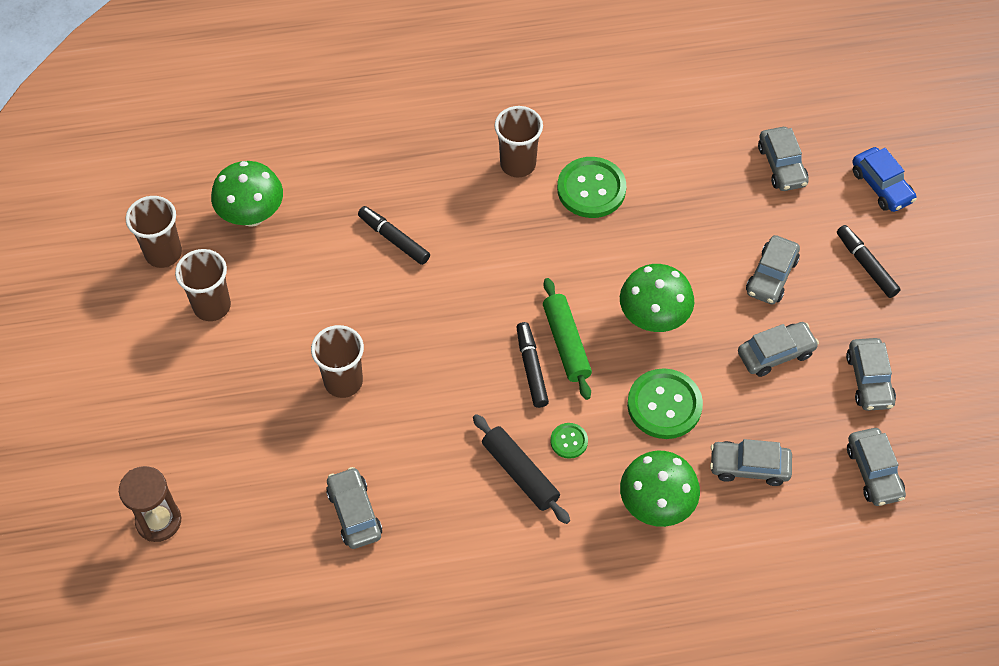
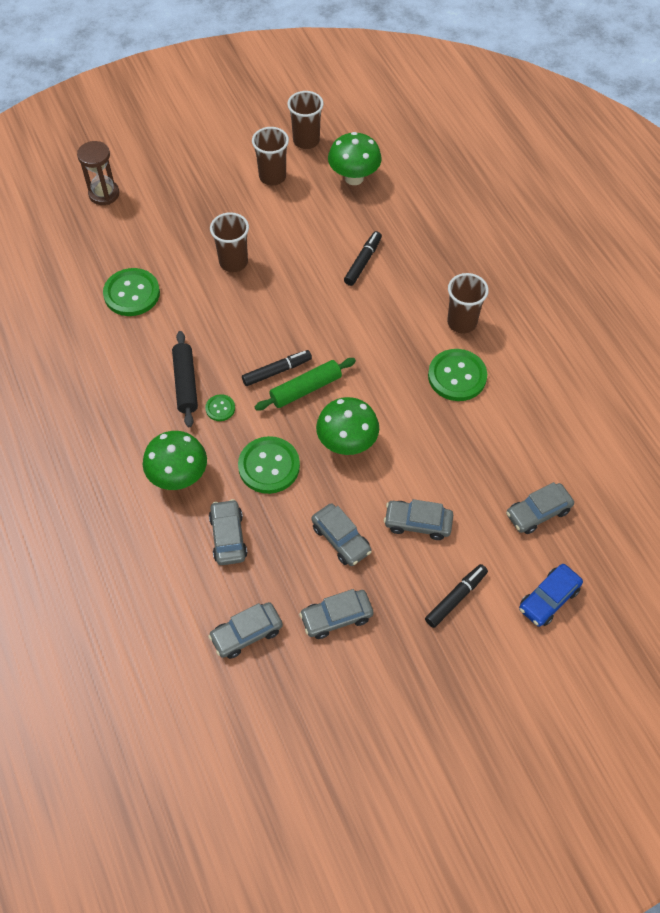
camera: 75 degrees right, 0 degrees up
grey car [326,467,382,549] -> green button [103,268,160,316]
black rolling pin [473,414,570,524] -> black rolling pin turned 45 degrees counterclockwise [172,331,198,427]

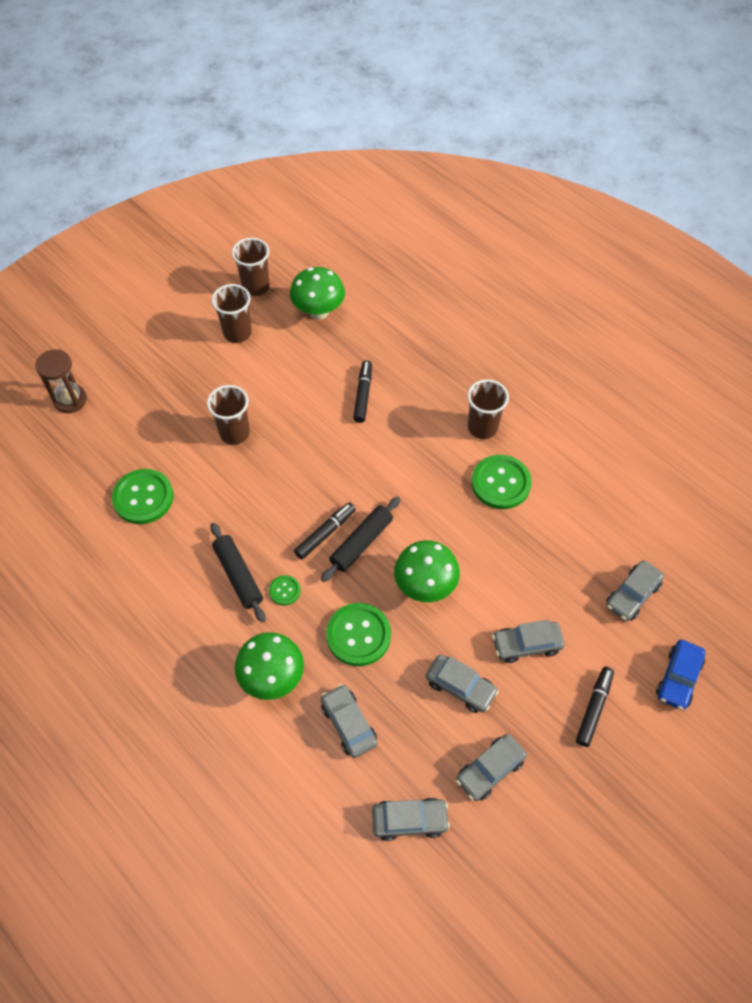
camera: 20 degrees left, 0 degrees up
grey car [208,602,283,659] -> grey car turned 135 degrees counterclockwise [372,798,450,841]
green rolling pin [255,358,356,411] -> black rolling pin [321,497,401,582]

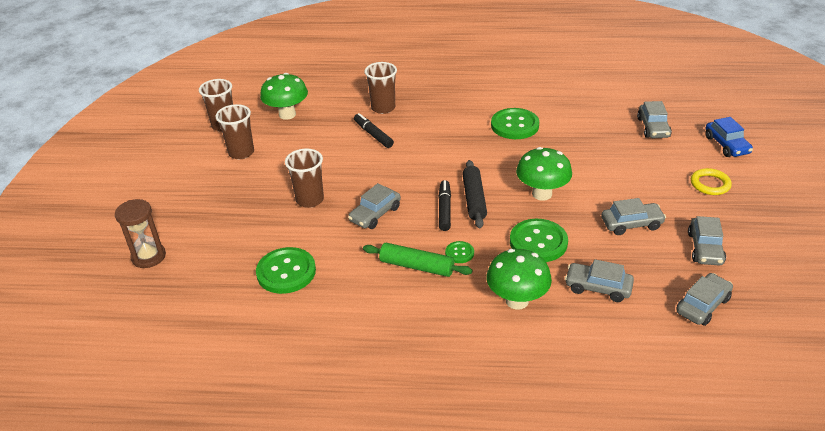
camera: 40 degrees left, 20 degrees down
black rolling pin [210,523,265,622] -> green rolling pin [363,243,473,277]
brown cup [467,379,509,439] -> brown cup moved to [364,62,397,114]
grey car [492,620,565,663] -> grey car moved to [348,183,401,229]
black marker [576,667,614,747] -> yellow ring [691,168,732,195]

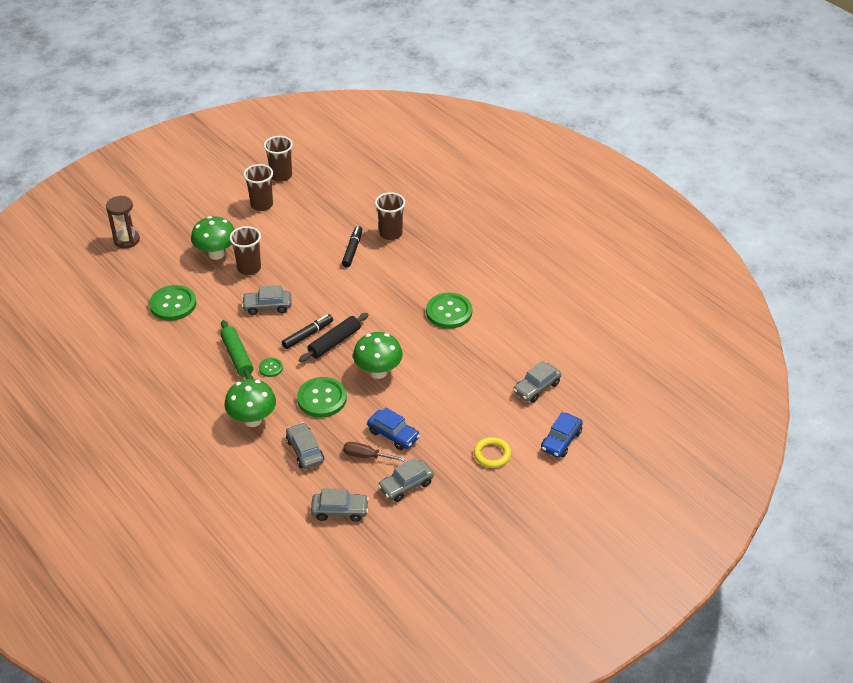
camera: 45 degrees right, 5 degrees up
green mushroom [260,73,308,120] -> green mushroom moved to [191,216,235,260]
grey car [601,198,666,235] -> blue car [367,407,420,450]
none -> brown screwdriver [343,442,405,461]

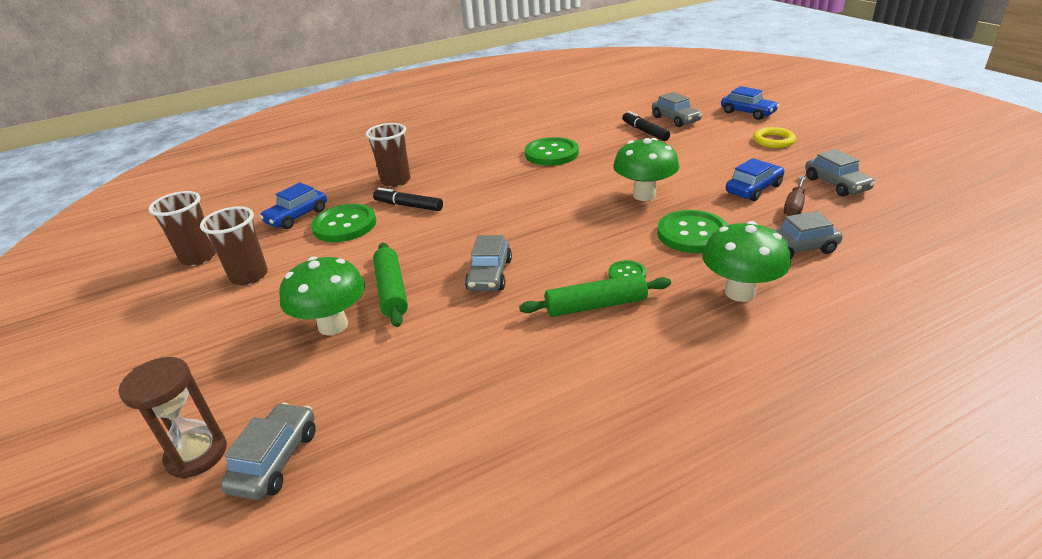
camera: 75 degrees left, 10 degrees down
green button [149,285,196,321] -> green button moved to [311,204,377,242]
brown cup [230,226,261,275] -> green rolling pin [373,243,408,327]
black marker [282,314,333,349] -> black marker moved to [623,111,670,141]
black rolling pin [299,313,369,362] -> none
grey car [311,489,369,522] -> grey car moved to [220,403,316,500]
none -> blue car [260,183,327,229]

